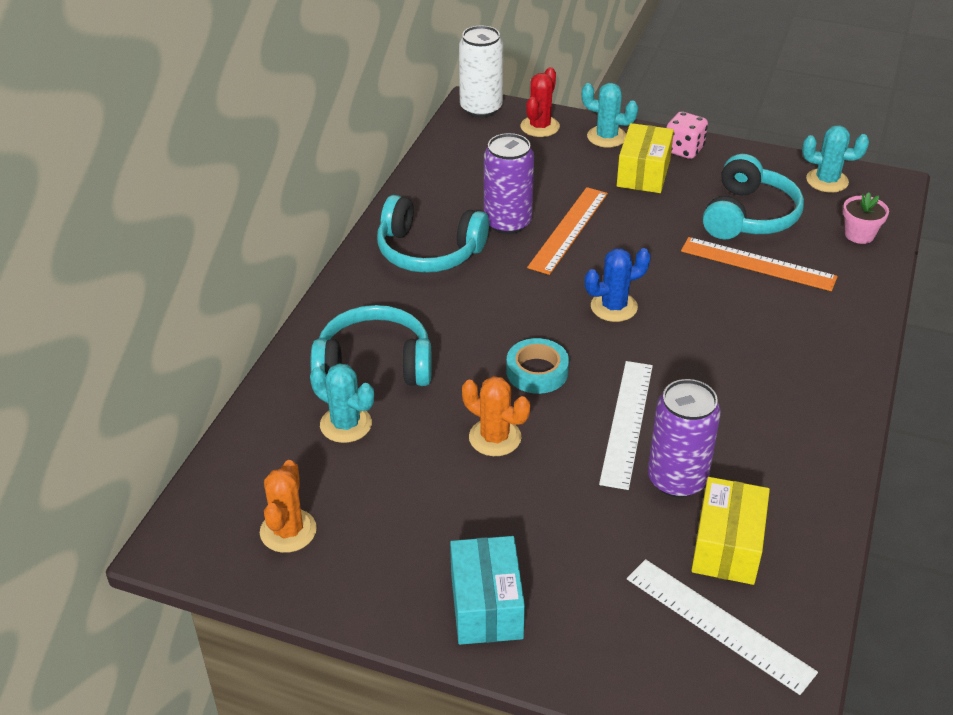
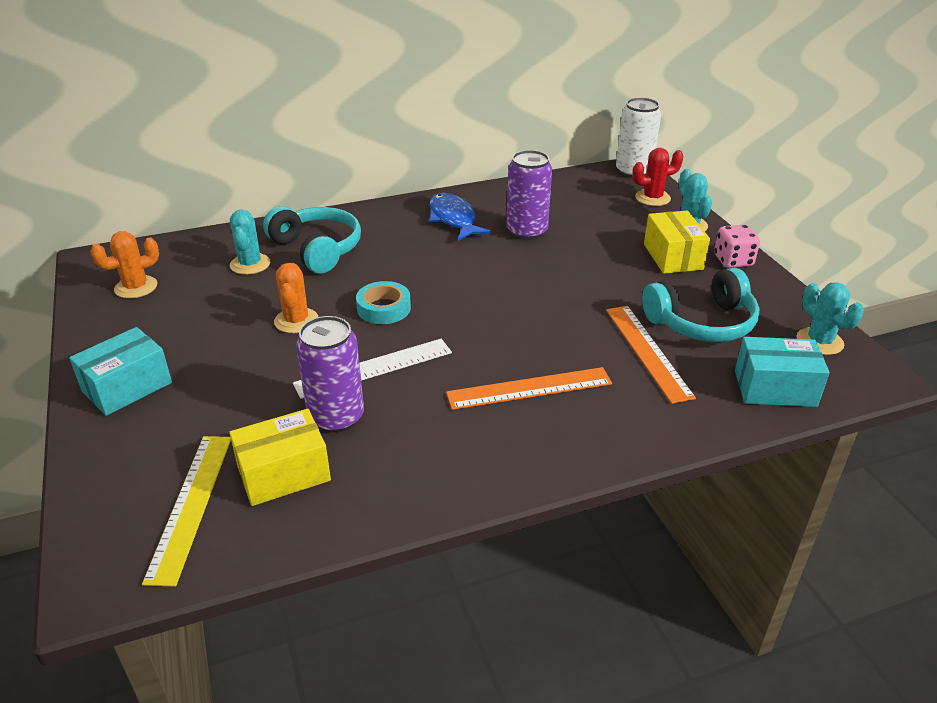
camera: 50 degrees right, 5 degrees down
turquoise headphones [377,195,489,273] -> blue fish [429,193,491,241]
orange ruler [527,187,608,275] -> orange ruler moved to [446,367,612,410]
blue cactus [585,248,651,322] -> none
yellow box [617,123,674,193] -> yellow box turned 75 degrees counterclockwise [644,211,710,274]
white ruler [627,559,818,695] -> yellow ruler [142,436,231,587]
pink flower pot [843,192,889,244] -> turquoise box [735,337,830,407]

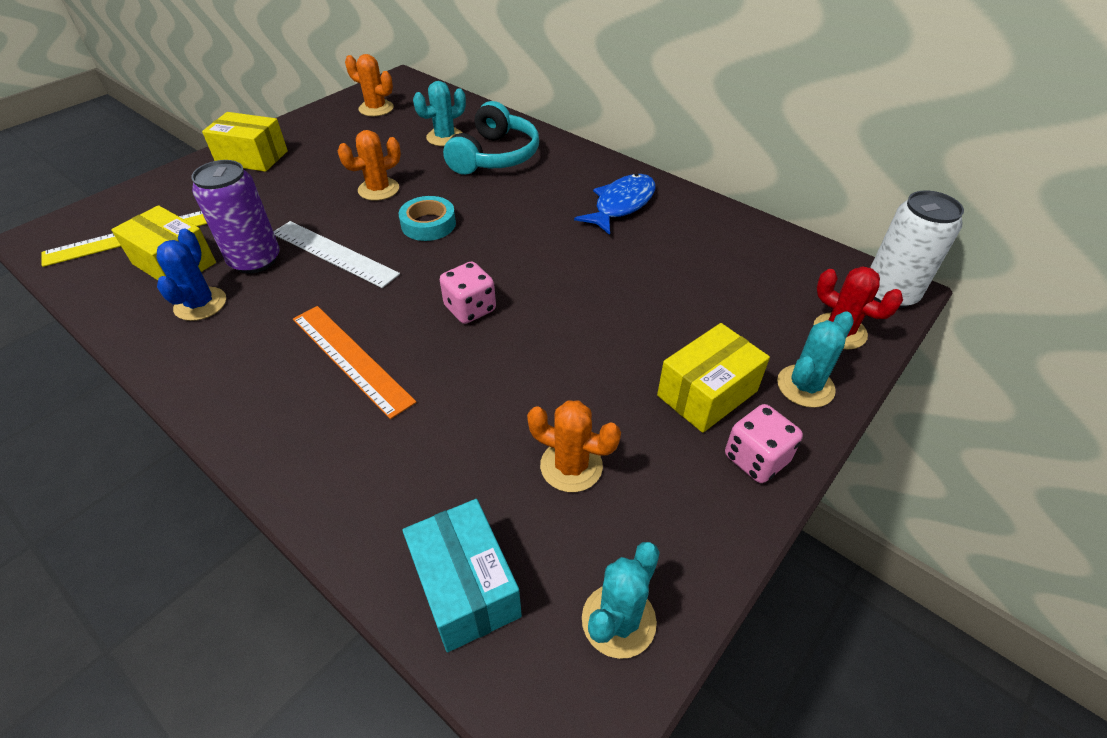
camera: 60 degrees right, 10 degrees up
turquoise box [69,327,172,416] -> yellow box [202,112,288,172]
purple can [506,150,552,240] -> none
orange ruler [606,306,696,404] -> none
turquoise headphones [642,268,760,342] -> orange cactus [527,400,621,492]
none -> blue cactus [157,229,226,321]
none -> pink dice [440,262,496,324]

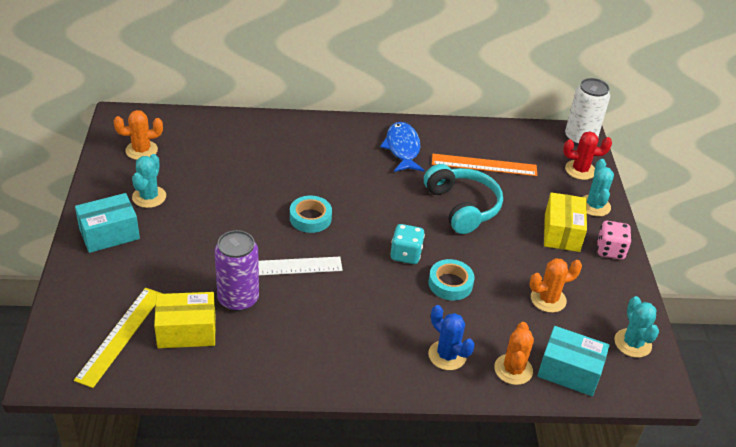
camera: 45 degrees left, 5 degrees down
blue cactus [157,229,226,321] -> blue cactus moved to [428,305,475,370]
yellow box [202,112,288,172] -> turquoise box [75,193,140,253]
orange ruler [293,306,416,419] -> orange ruler moved to [432,154,537,176]
orange cactus [338,130,401,201] -> orange cactus moved to [494,322,534,385]
turquoise cactus [413,81,466,146] -> turquoise cactus moved to [132,154,166,208]
pink dice [440,262,496,324] -> turquoise dice [391,224,425,264]
turquoise headphones [443,101,539,175] -> turquoise headphones moved to [424,164,503,234]
none -> turquoise tape [428,259,475,300]

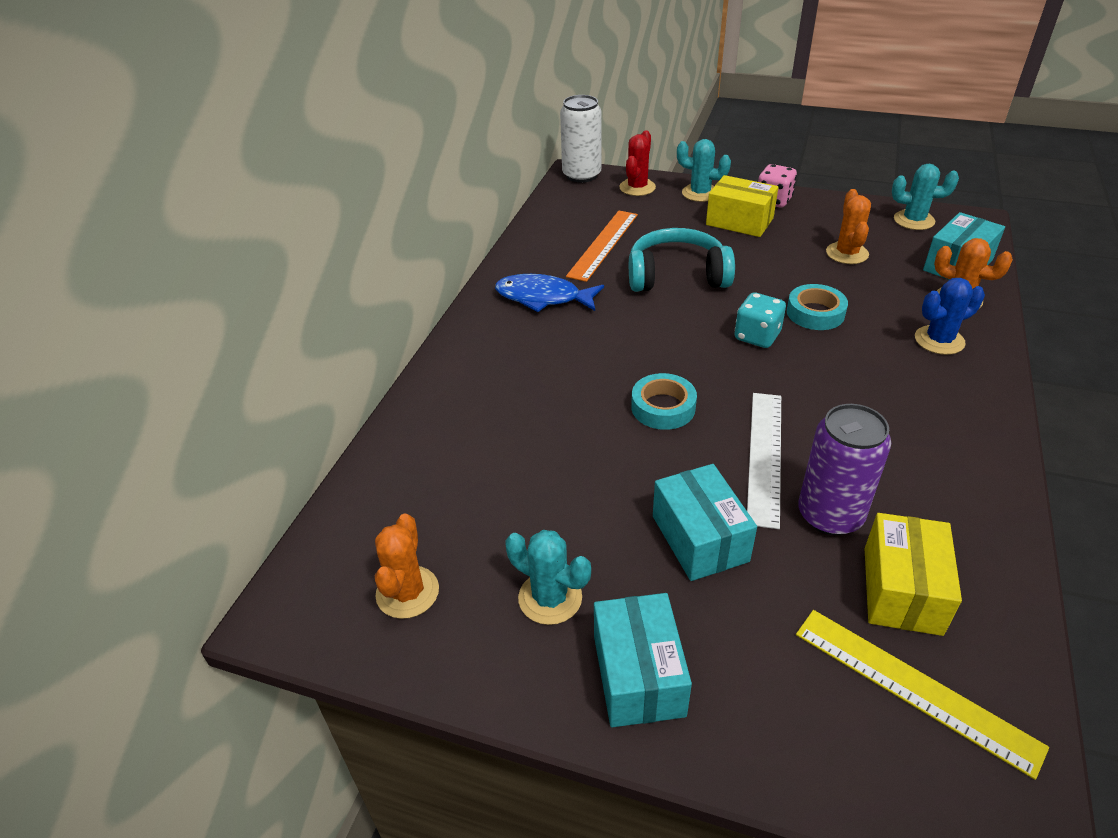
camera: 65 degrees left, 0 degrees up
none -> turquoise box [653,464,757,581]

